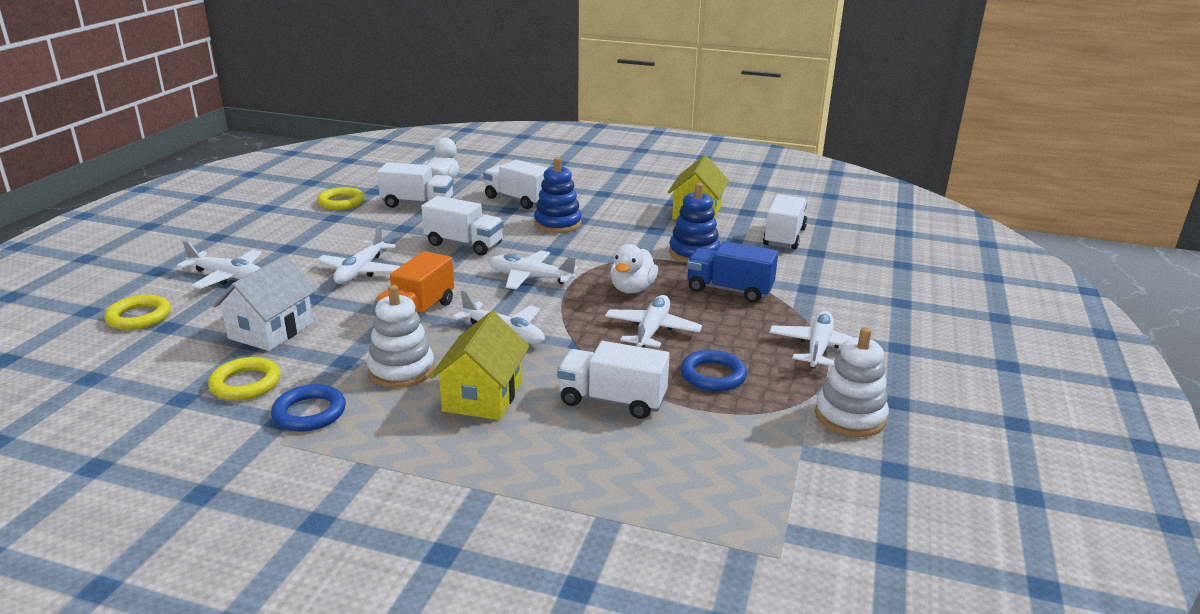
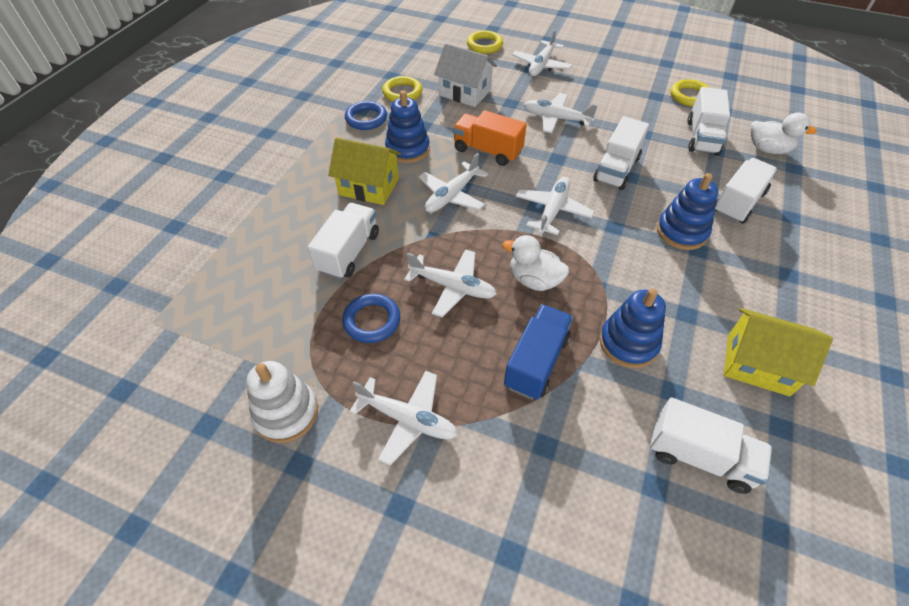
camera: 95 degrees right, 25 degrees up
white stacking toy [367,285,435,388] -> blue stacking toy [385,91,430,163]

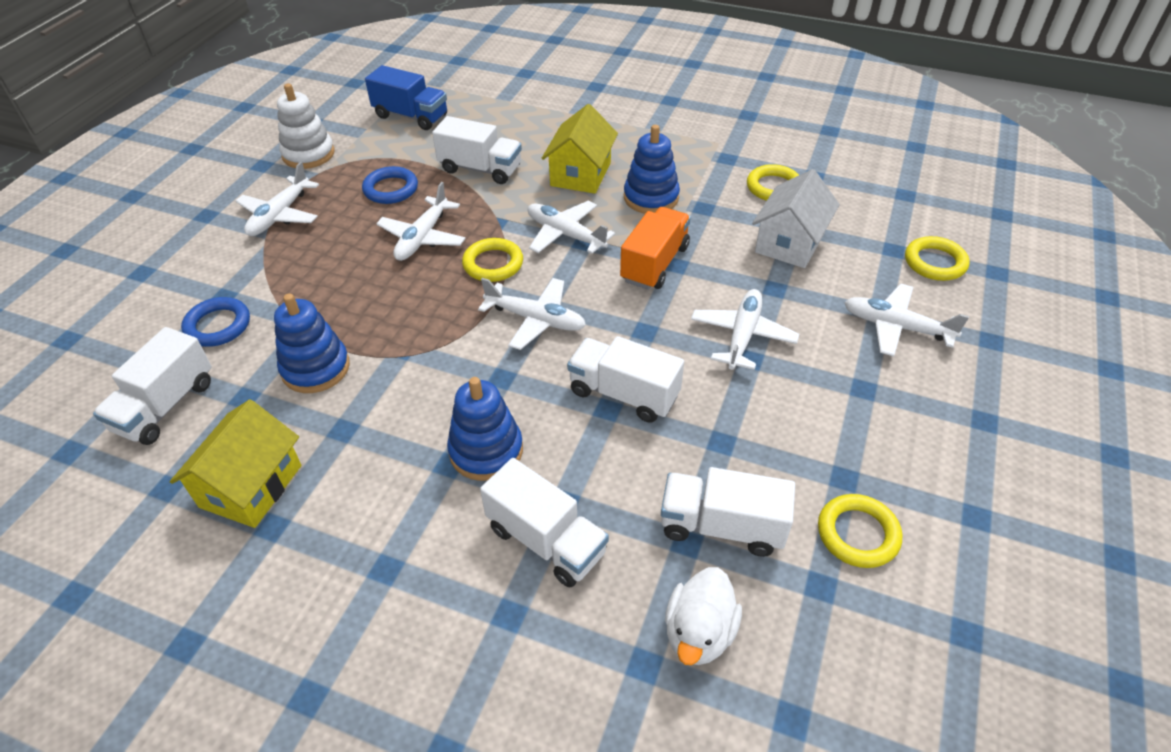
camera: 90 degrees right, 5 degrees down
blue ring [345,101,387,130] -> blue ring moved to [181,297,250,347]
white duck [502,235,569,291] -> none
blue truck [504,304,573,400] -> blue truck moved to [365,65,447,130]
none -> yellow ring [462,238,523,282]

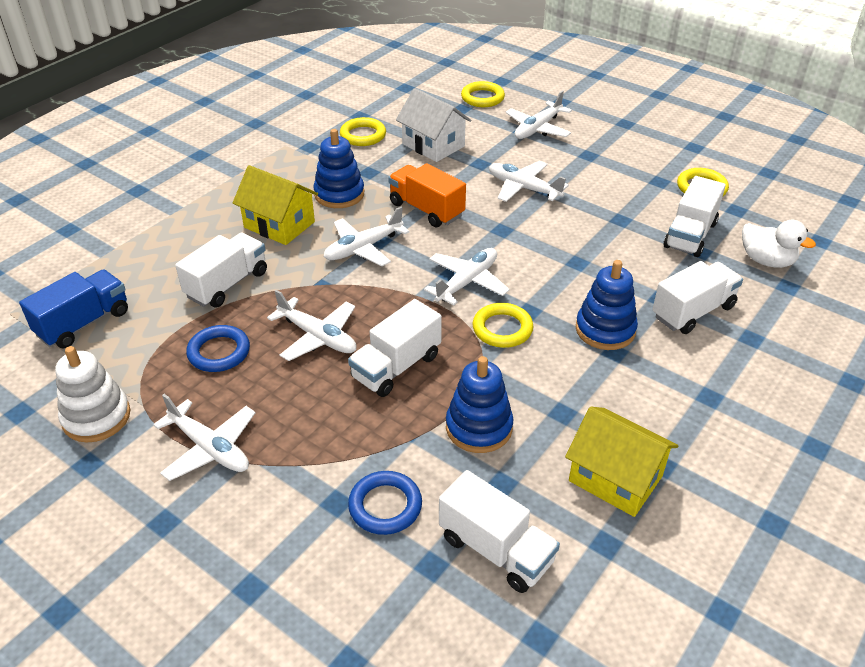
camera: 75 degrees left, 5 degrees down
yellow ring [462,238,523,282] -> yellow ring moved to [472,303,533,348]
white truck [567,336,684,423] -> white truck moved to [348,299,442,397]

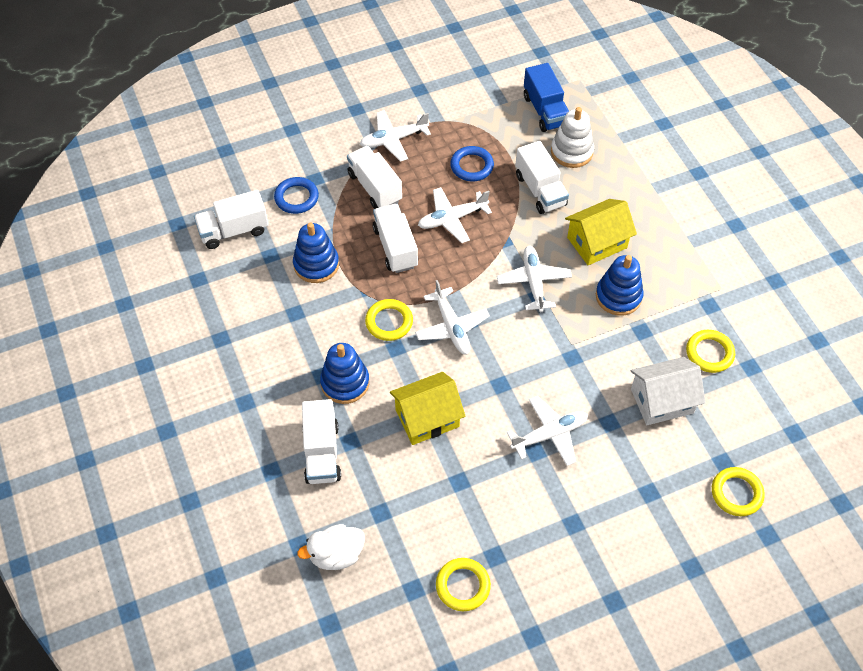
camera: 120 degrees right, 15 degrees up
white stacking toy [55,346,130,443] -> white stacking toy moved to [551,107,594,168]
orange truck [388,163,466,227] -> none
white plane [506,90,572,139] -> none
yellow house [565,407,678,517] -> yellow house moved to [390,372,466,445]
white truck [663,176,726,257] -> white truck moved to [347,146,402,209]

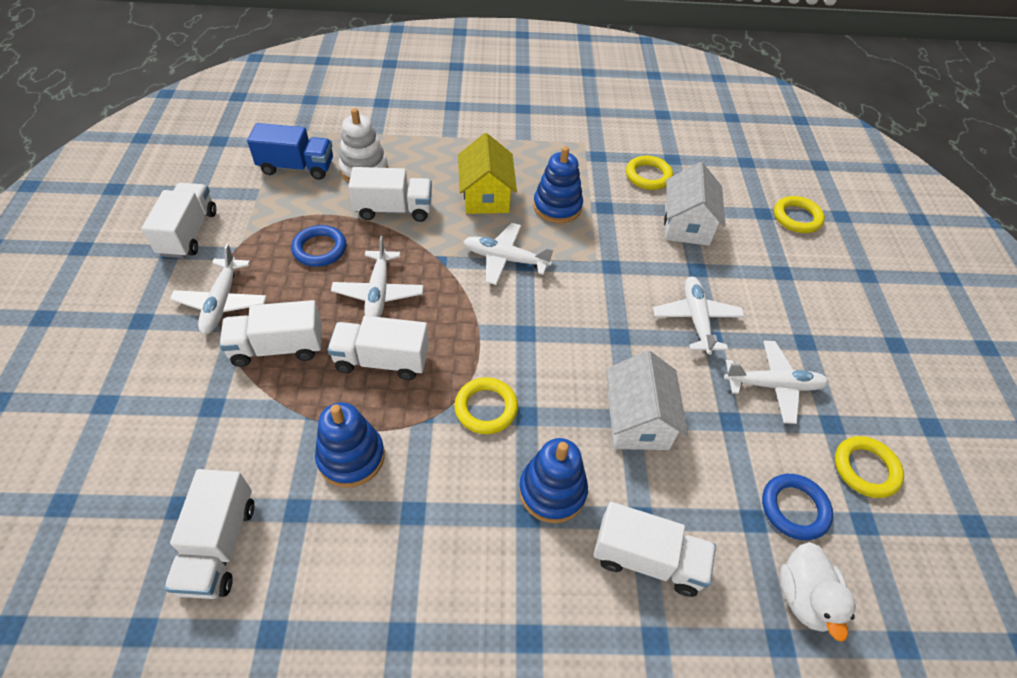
camera: 70 degrees left, 5 degrees down
blue ring [274,177,319,214] -> blue ring moved to [762,474,833,540]
yellow house [390,372,466,445] -> white house [607,351,688,450]
white plane [415,280,490,354] -> white plane moved to [724,341,829,424]
none -> white truck [141,183,216,258]

